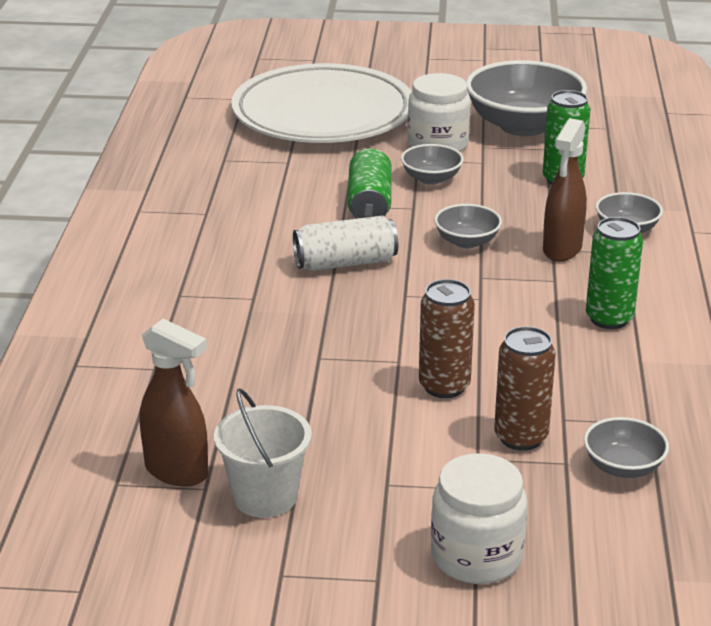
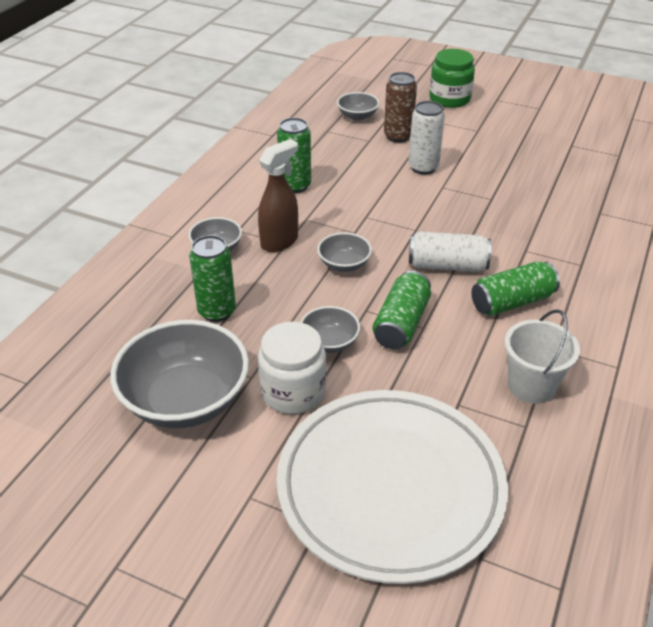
camera: 160 degrees left, 10 degrees up
brown spray bottle [140,319,208,487] -> none
white bucket [214,389,312,518] -> white bucket moved to [504,309,580,404]
brown can [419,279,475,398] -> white can [408,101,445,175]
white jar [431,453,527,584] -> green jar [429,49,475,108]
none -> green can [471,261,560,316]

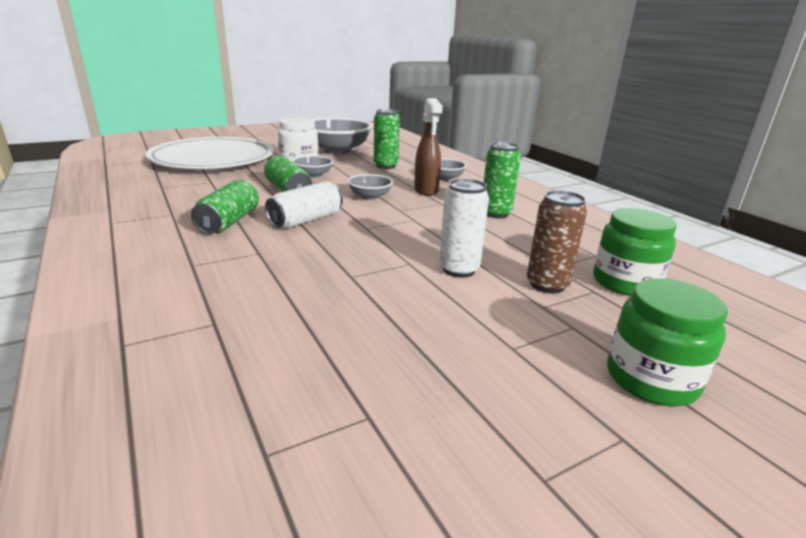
camera: 125 degrees right, 15 degrees down
grey bowl [337,92,379,121] -> green jar [593,208,677,296]
white bucket [504,309,580,404] -> none

